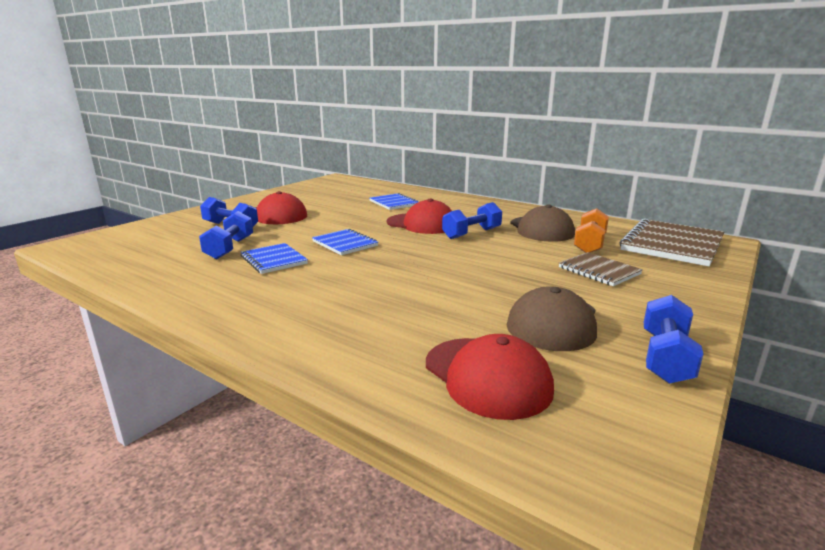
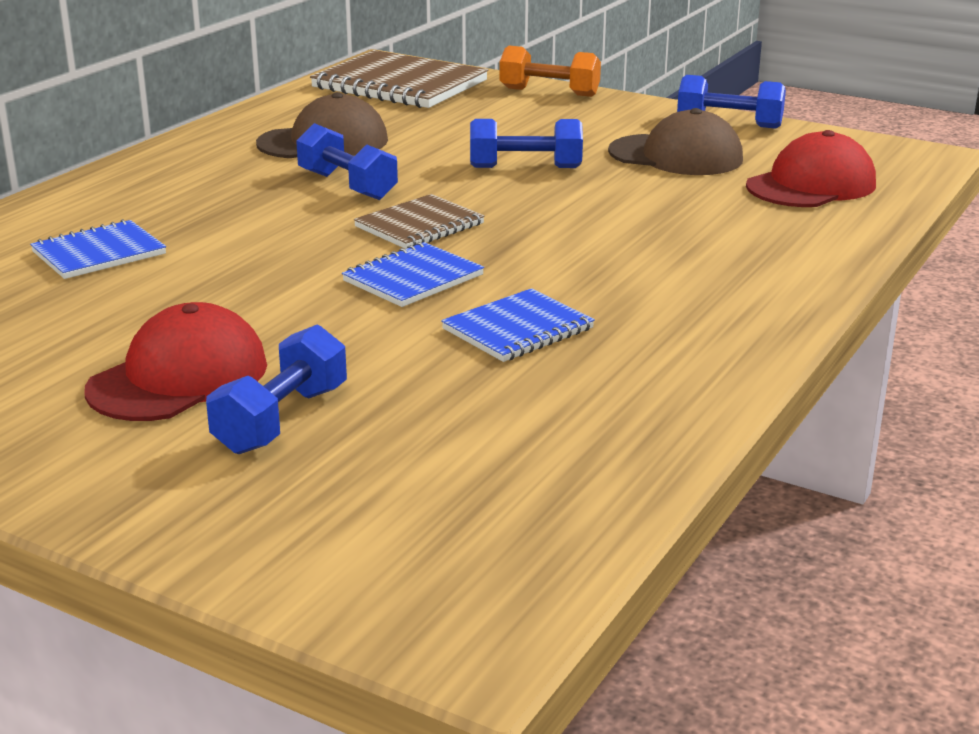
camera: 95 degrees left, 5 degrees up
blue dumbbell [199,211,253,260] -> blue dumbbell moved to [470,119,583,168]
red cap [387,198,452,234] -> none
brown notebook [559,252,643,286] -> brown notebook moved to [354,194,485,249]
orange dumbbell [574,208,609,253] -> orange dumbbell moved to [500,46,601,97]

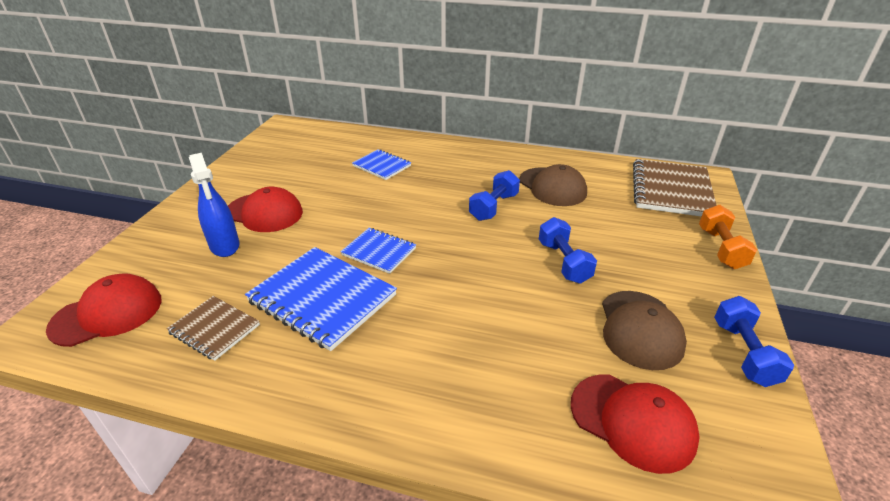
camera: 75 degrees right, 10 degrees up
blue dumbbell [206,324,347,454] -> blue spray bottle [189,153,240,257]
brown notebook [354,194,485,249] -> brown notebook moved to [166,296,260,361]
blue notebook [441,288,595,362] -> blue notebook [245,247,397,351], size x1.78
none -> red cap [46,273,162,347]

